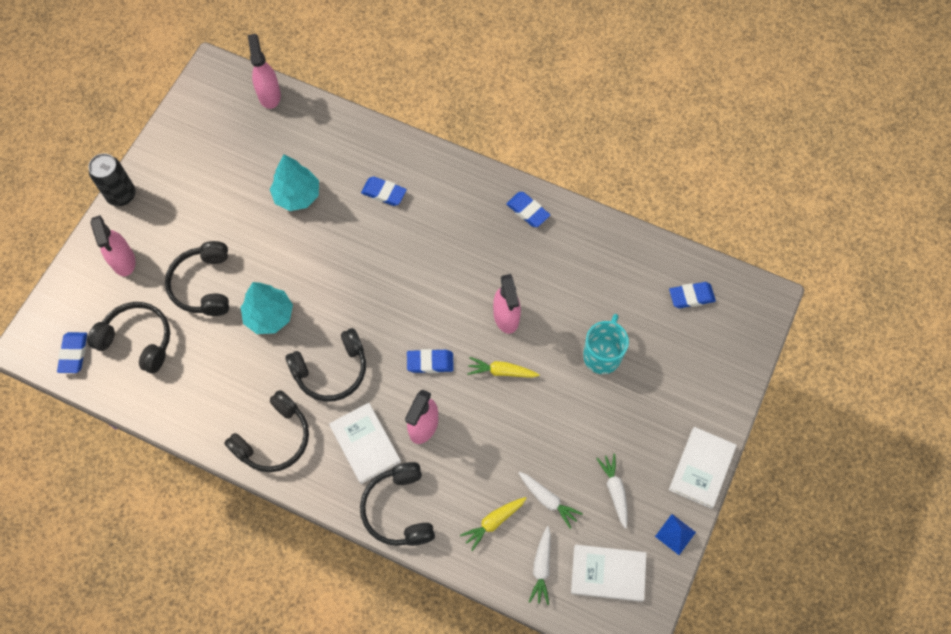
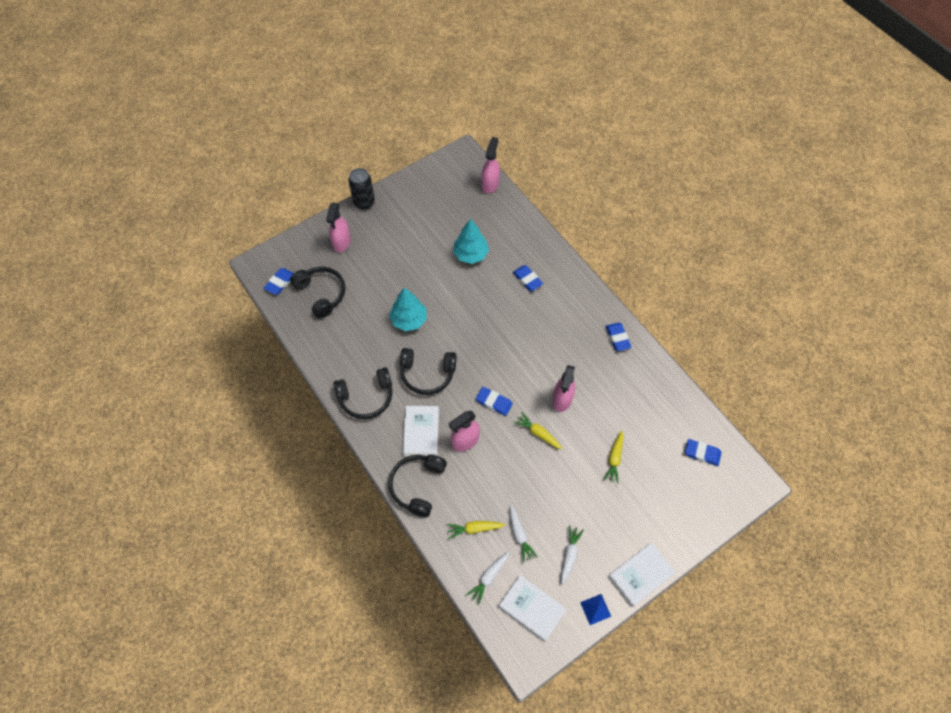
camera: 30 degrees right, 5 degrees down
black headphones [165,241,229,316] -> none
turquoise mug [583,314,629,374] -> yellow carrot [604,431,624,484]

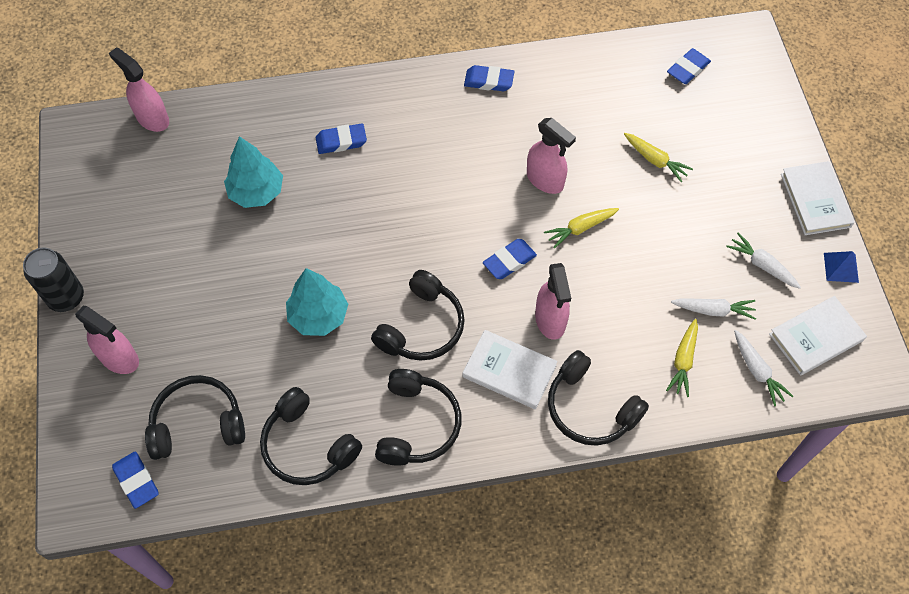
camera: 65 degrees left, 0 degrees up
none -> black headphones [260,387,362,485]

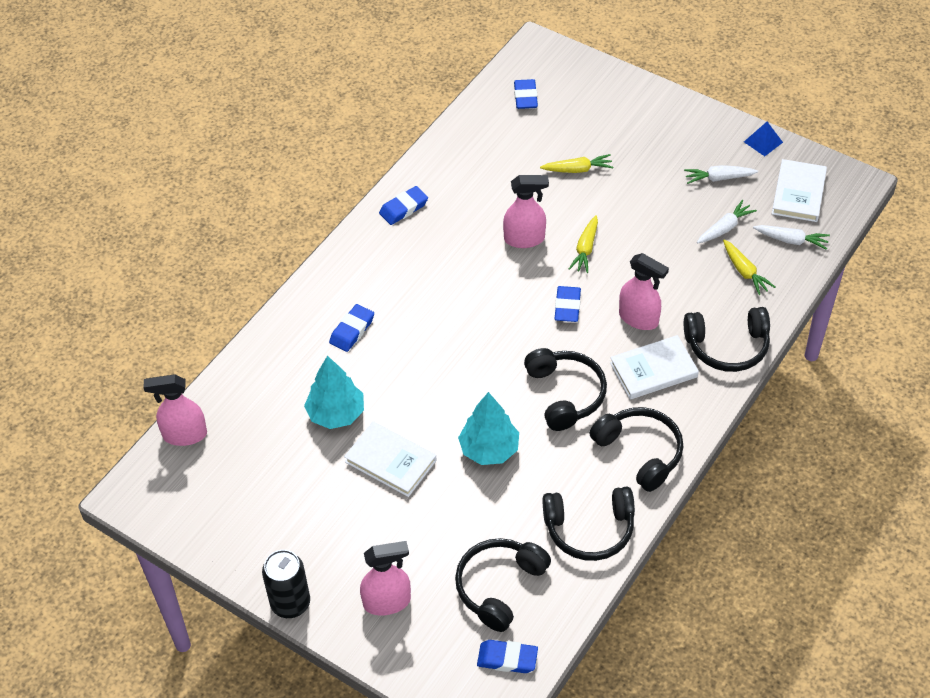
camera: 45 degrees left, 10 degrees down
white book [781,161,854,235] -> white book moved to [344,421,437,497]

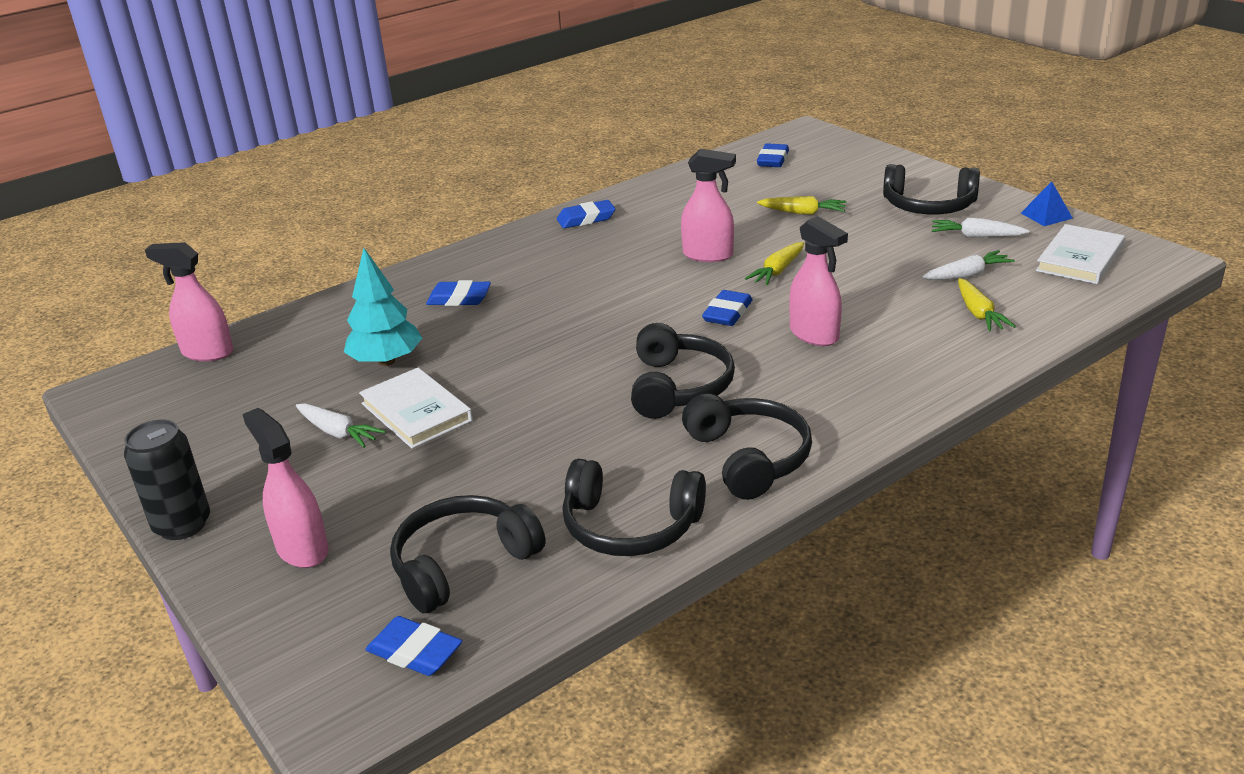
camera: 20 degrees right, 20 degrees down
blue eraser [329,304,374,352] -> blue eraser turned 45 degrees clockwise [426,280,491,306]
pink spray bottle [360,541,411,615] -> pink spray bottle turned 135 degrees counterclockwise [242,408,329,568]
turquoise tree [458,392,519,465] -> none
white book [610,335,699,400] -> none
black headphones [684,307,770,372] -> black headphones moved to [883,164,980,214]
white carrot [753,225,830,250] -> white carrot moved to [296,403,386,448]

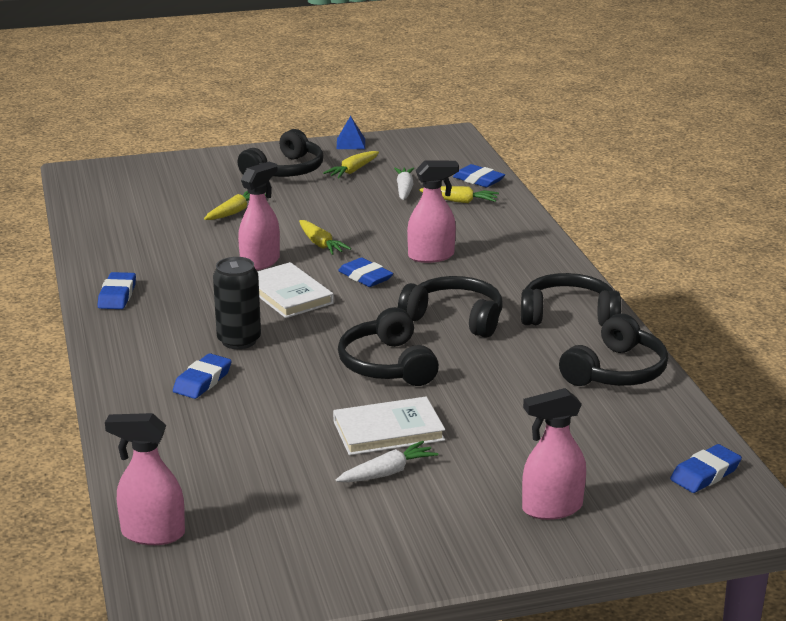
camera: 70 degrees left, 5 degrees down
black can [124,419,210,540] -> black can moved to [213,257,261,349]
pink spray bottle [145,242,233,361] -> pink spray bottle turned 60 degrees clockwise [105,413,185,545]
turquoise tree [344,248,422,366] -> none
black headphones [390,495,546,613] -> black headphones moved to [338,307,439,386]
blue eraser [757,143,789,167] -> blue eraser moved to [453,164,505,187]
white carrot [932,218,1029,237] -> yellow carrot [323,151,379,178]
white book [1036,224,1125,284] -> white book moved to [257,262,334,318]

